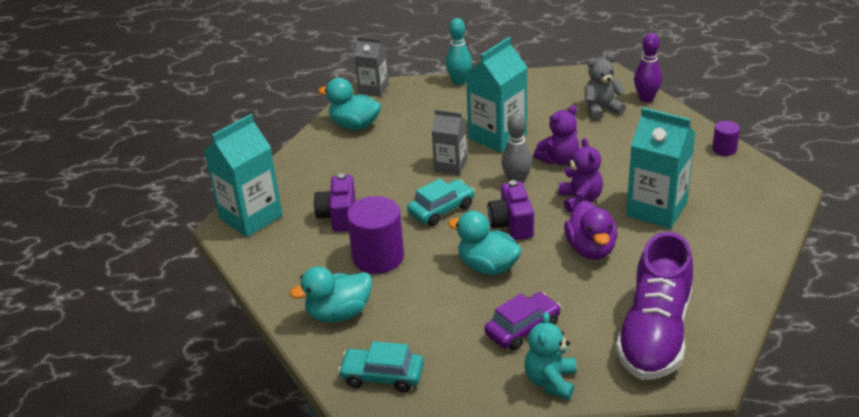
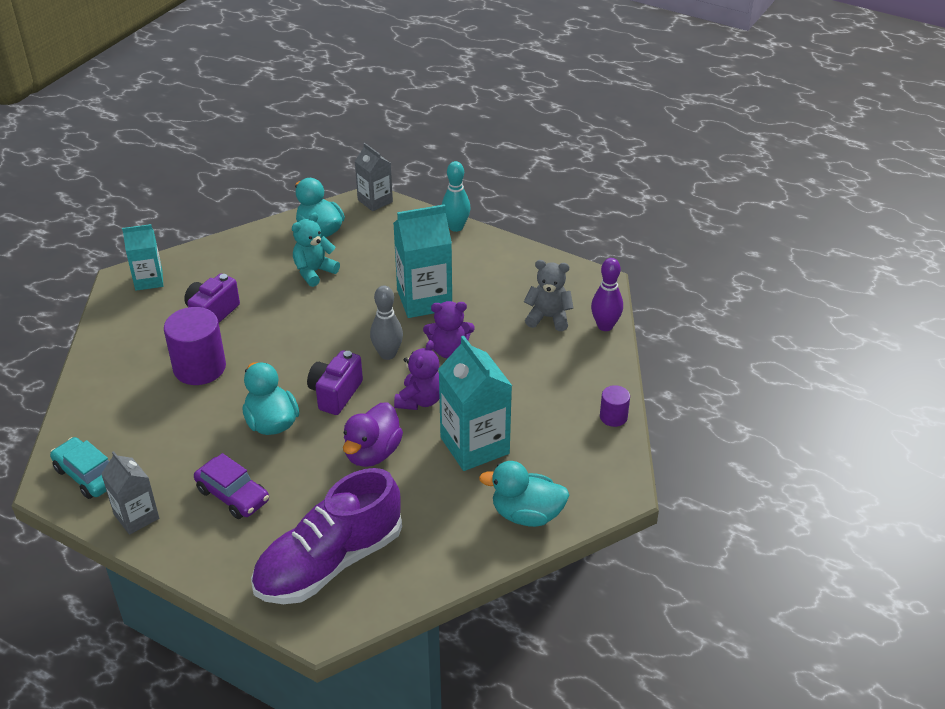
camera: 30 degrees right, 5 degrees up
turquoise carton [204,114,283,237] -> turquoise carton [122,224,163,291], size x0.61
turquoise duck [290,267,372,323] -> turquoise duck moved to [479,461,569,527]
turquoise car [407,179,475,226] -> none
grey carton [432,109,467,175] -> grey carton moved to [101,451,159,535]
purple car [484,292,561,351] -> purple car turned 45 degrees clockwise [194,453,269,519]
turquoise teddy bear [525,312,577,400] -> turquoise teddy bear moved to [292,212,340,287]

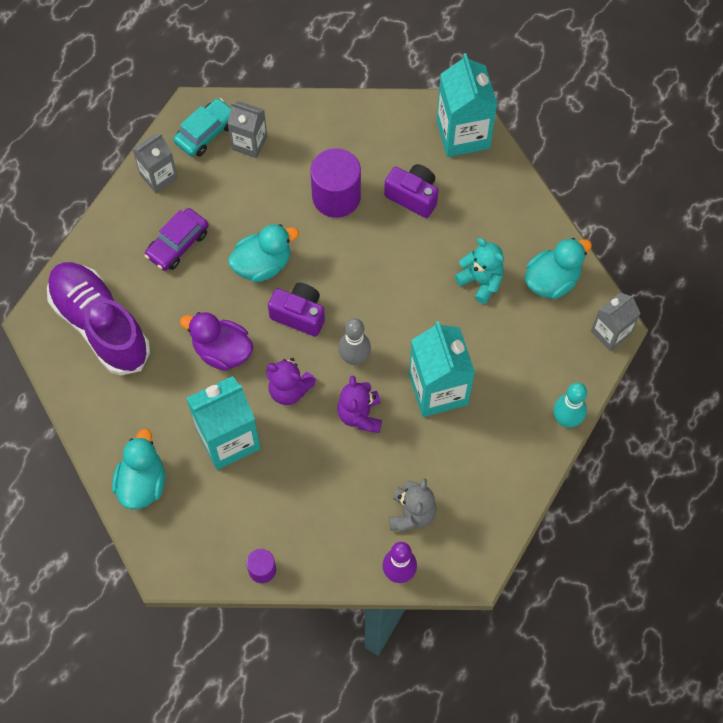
camera: 90 degrees right, 25 degrees up
turquoise carton [122,224,163,291] -> turquoise carton [436,53,498,157], size x1.64
none -> grey carton [227,101,267,158]

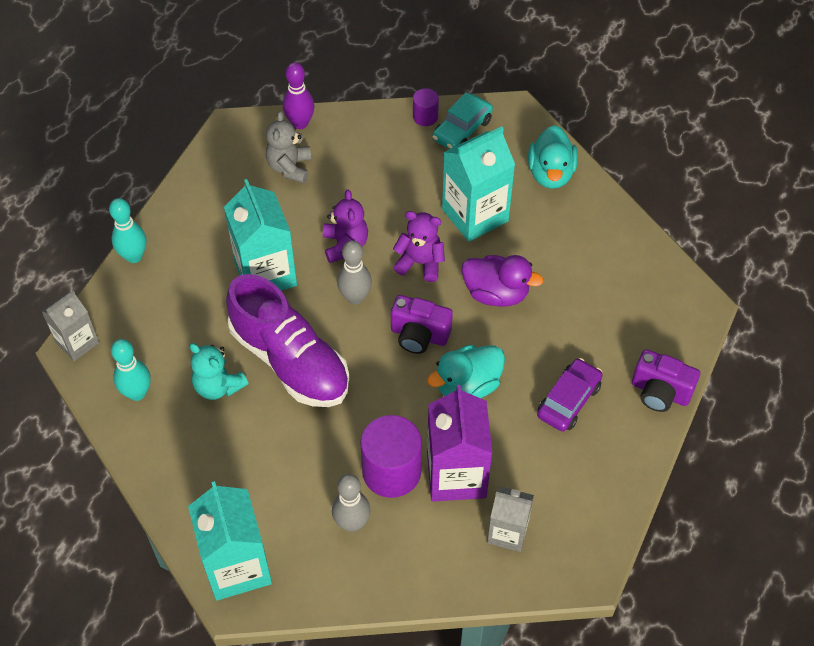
camera: 175 degrees right, 10 degrees down
purple shoe [47,262,150,375] -> purple shoe moved to [226,274,349,407]
grey carton [133,133,178,193] -> none
turquoise car [173,98,231,157] -> turquoise car moved to [432,92,493,149]
purple camera [384,164,439,218] -> purple camera moved to [632,349,700,412]
turquoise duck [525,238,592,299] -> turquoise bowling pin [111,339,151,401]
none -> grey bowling pin [332,474,370,532]
none -> purple carton [427,385,492,502]

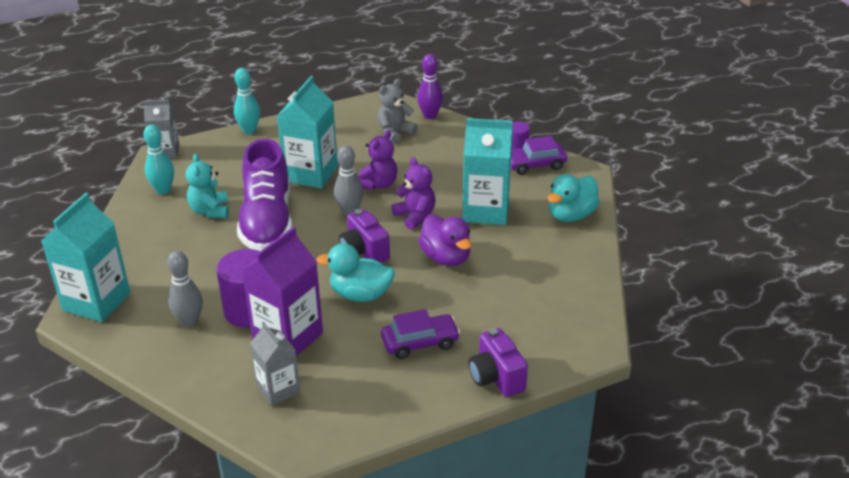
camera: 40 degrees right, 20 degrees down
turquoise car [432,92,493,149] -> purple car [511,136,567,175]

